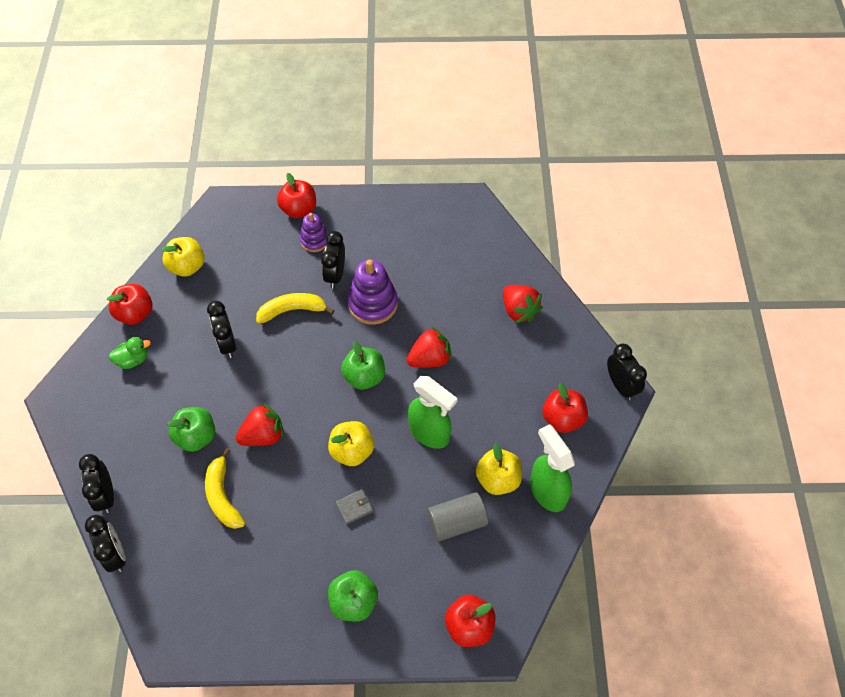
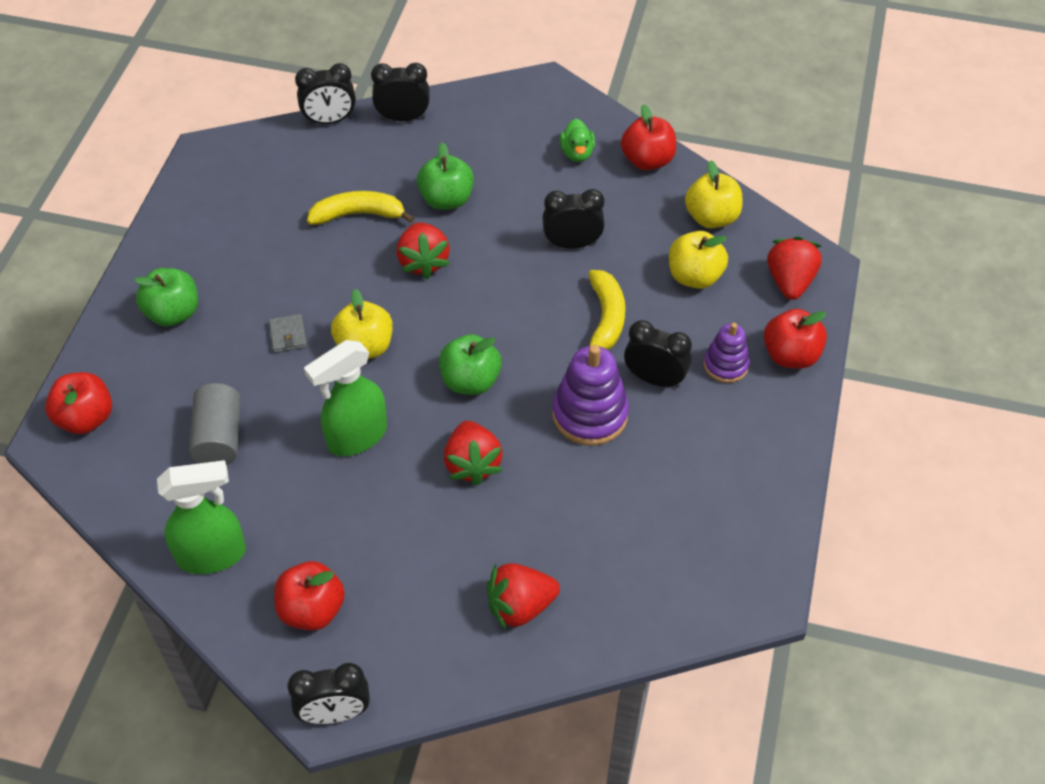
camera: 105 degrees right, 5 degrees down
yellow apple [476,443,522,495] -> yellow apple moved to [669,231,728,289]
none -> red strawberry [767,236,822,300]

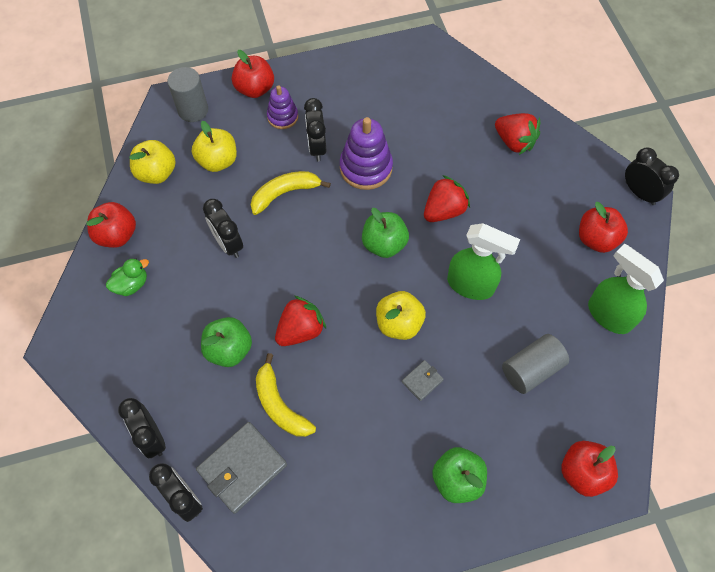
camera: 120 degrees left, 10 degrees up
red strawberry [767,236,822,300] -> grey cylinder [167,67,208,122]
none -> grey wallet [196,422,287,514]

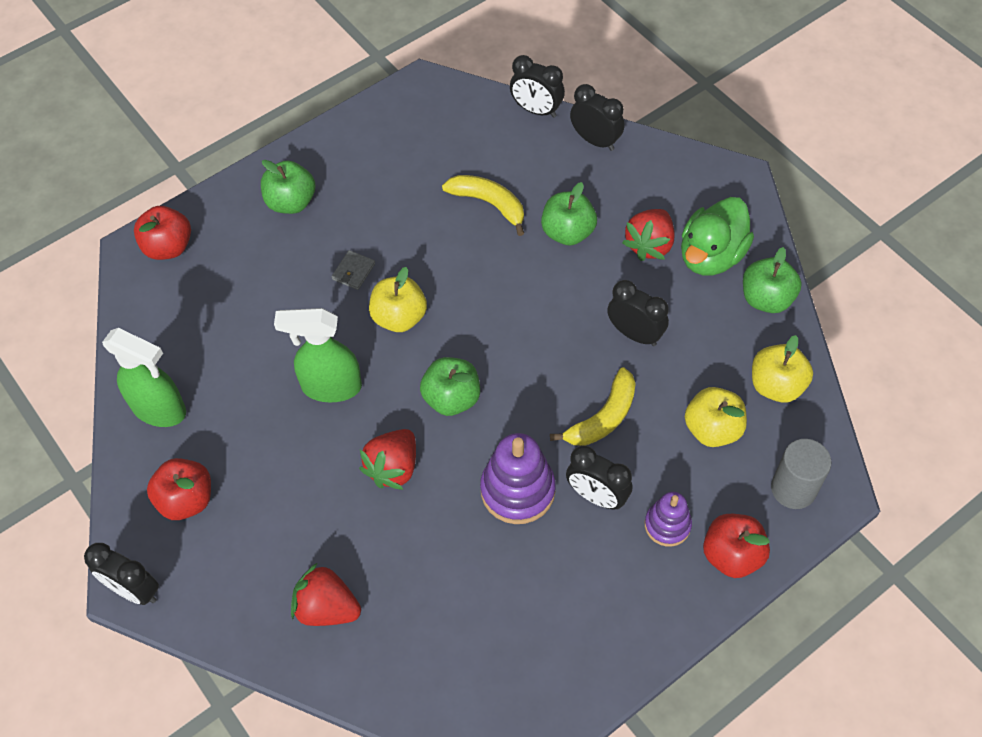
camera: 160 degrees right, 5 degrees down
red apple [86,202,136,248] -> green apple [743,247,802,313]
green duck [106,258,149,296] -> green duck [681,197,754,276], size x1.85
grey wallet [196,422,287,514] -> none
red strawberry [275,296,326,346] -> red strawberry moved to [622,209,675,261]
black clock [304,98,326,161] -> black clock turned 150 degrees clockwise [566,446,633,509]
grey cylinder [502,334,569,394] -> none

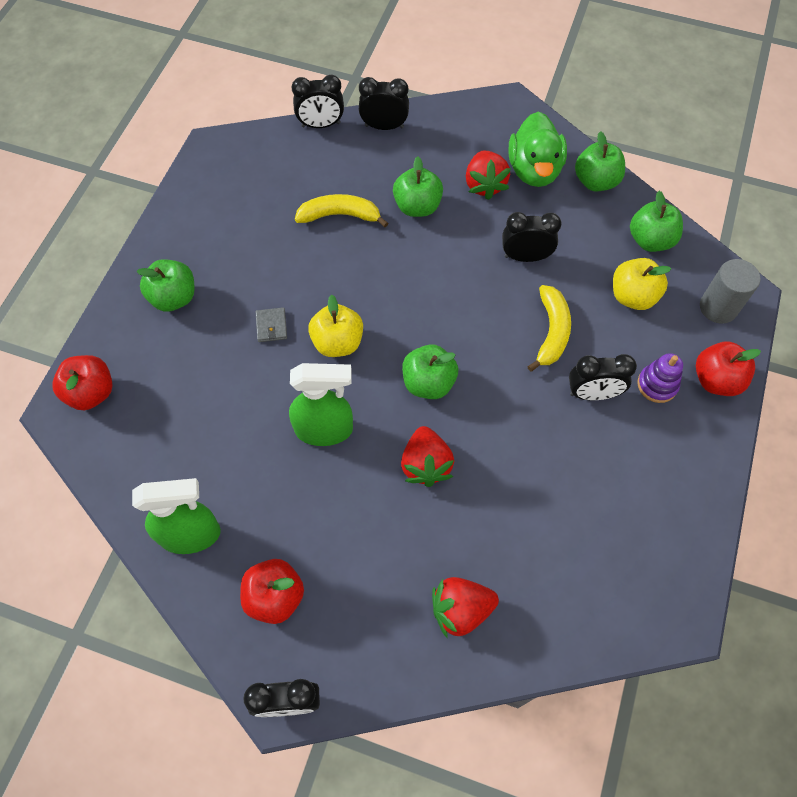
camera: 35 degrees left, 5 degrees up
green spray bottle [274,308,362,403] -> green spray bottle turned 150 degrees counterclockwise [289,363,353,446]
purple stacking toy [480,433,556,524] -> none
yellow apple [752,335,813,403] -> green apple [630,191,683,252]

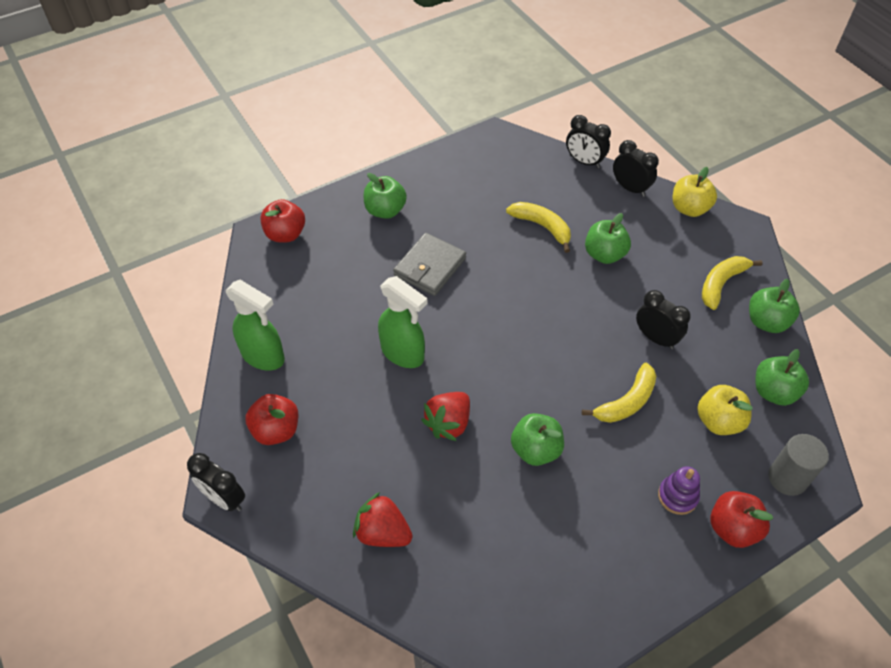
camera: 40 degrees right, 10 degrees down
grey wallet [256,307,287,342] -> grey wallet [393,233,466,296], size x2.03
yellow apple [308,295,363,357] -> yellow apple moved to [673,167,717,217]
green apple [402,344,458,399] -> green apple moved to [511,413,564,466]
red strawberry [466,150,511,200] -> none
green duck [508,111,567,187] -> yellow banana [702,256,763,310]
black clock [569,354,637,400] -> none

